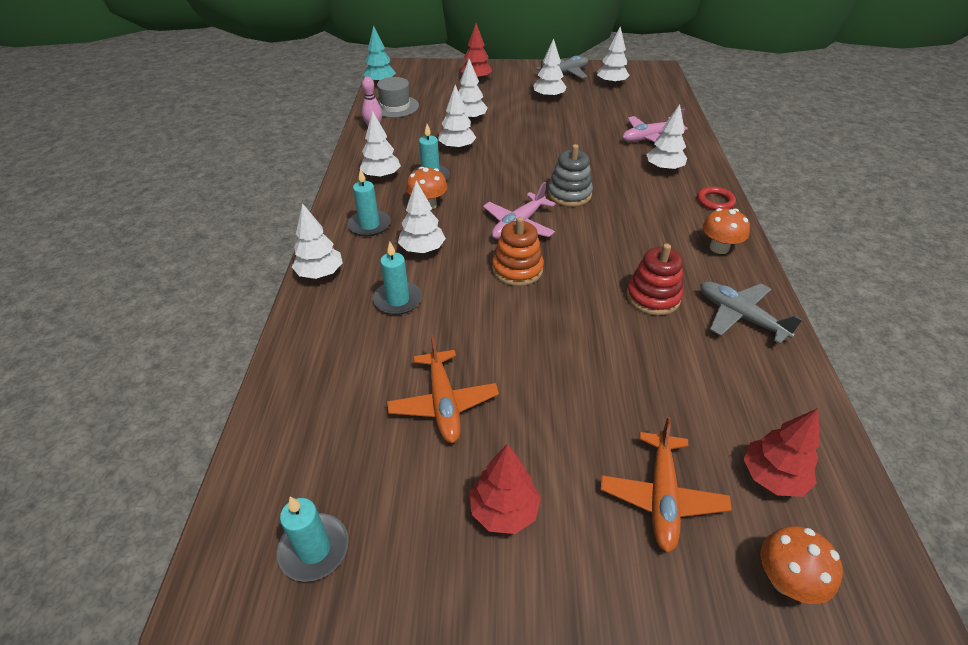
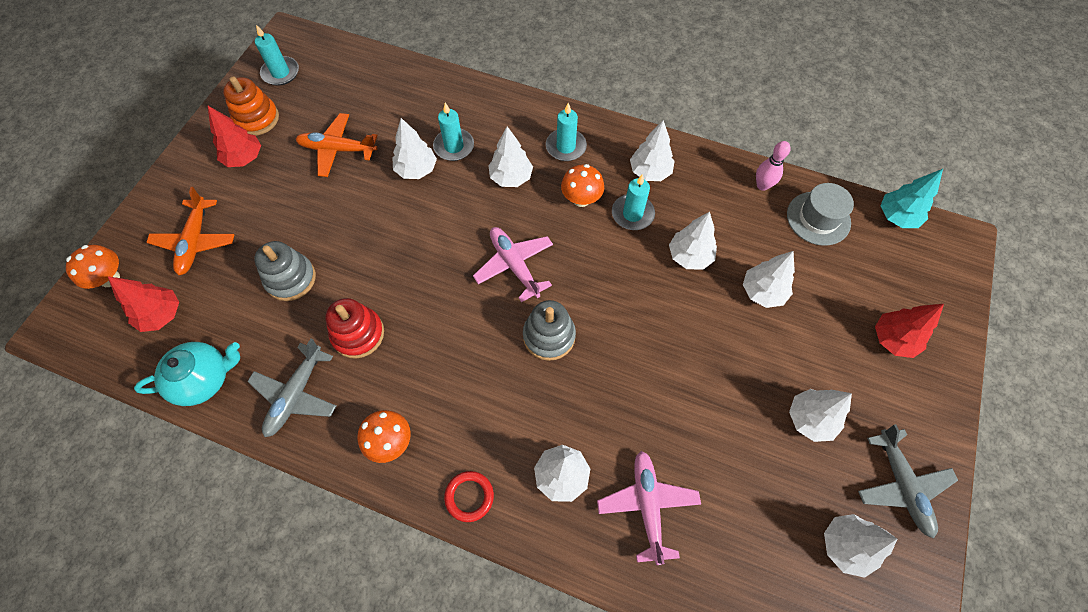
camera: 110 degrees right, 20 degrees up
white tree [292,203,343,279] -> white tree moved to [393,118,437,179]
orange stacking toy [492,217,544,286] -> orange stacking toy moved to [223,77,279,136]
orange plane [601,417,732,553] -> orange plane turned 120 degrees counterclockwise [146,187,235,275]
grey plane [700,281,803,344] -> grey plane turned 135 degrees clockwise [247,339,336,437]
none -> turquoise teapot [134,342,240,406]
none -> grey stacking toy [254,241,316,301]

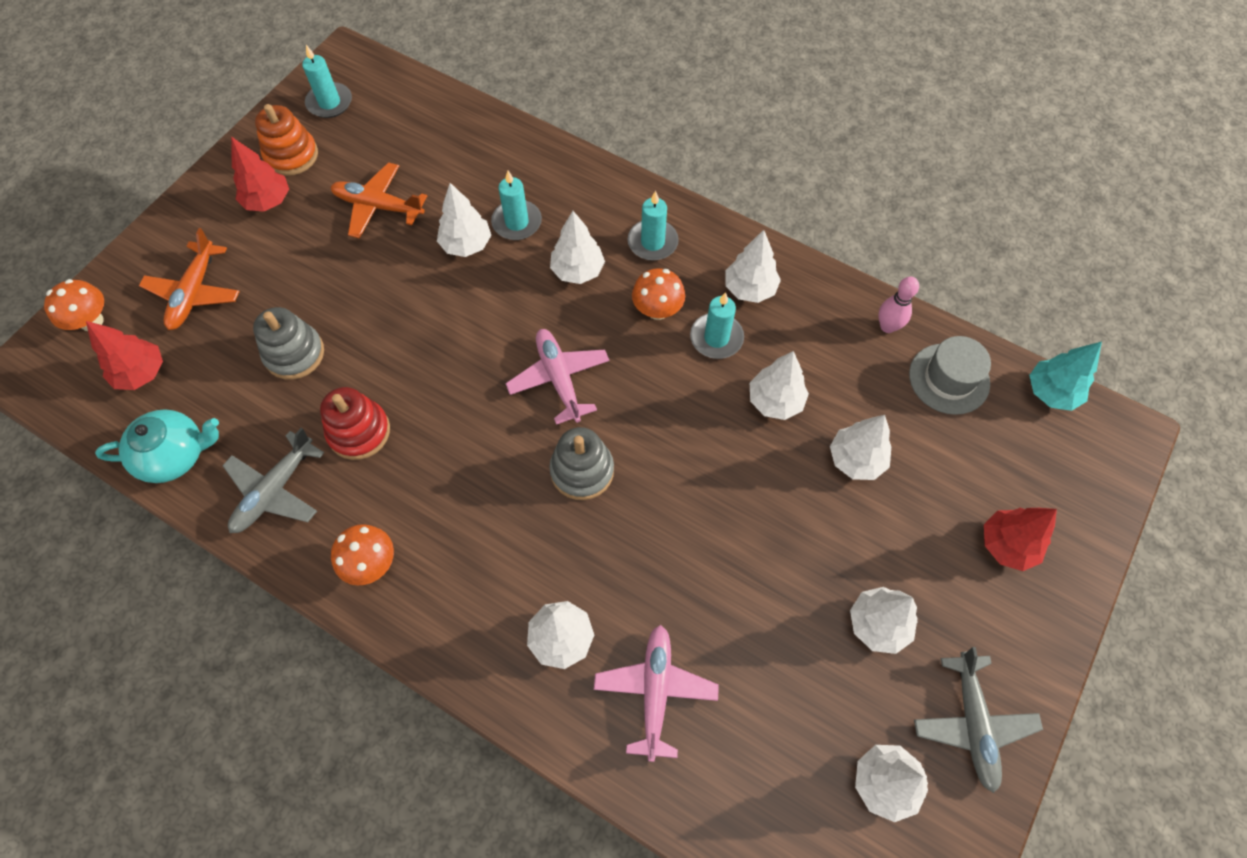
camera: 10 degrees right, 0 degrees up
red ring [444,471,494,522] -> none

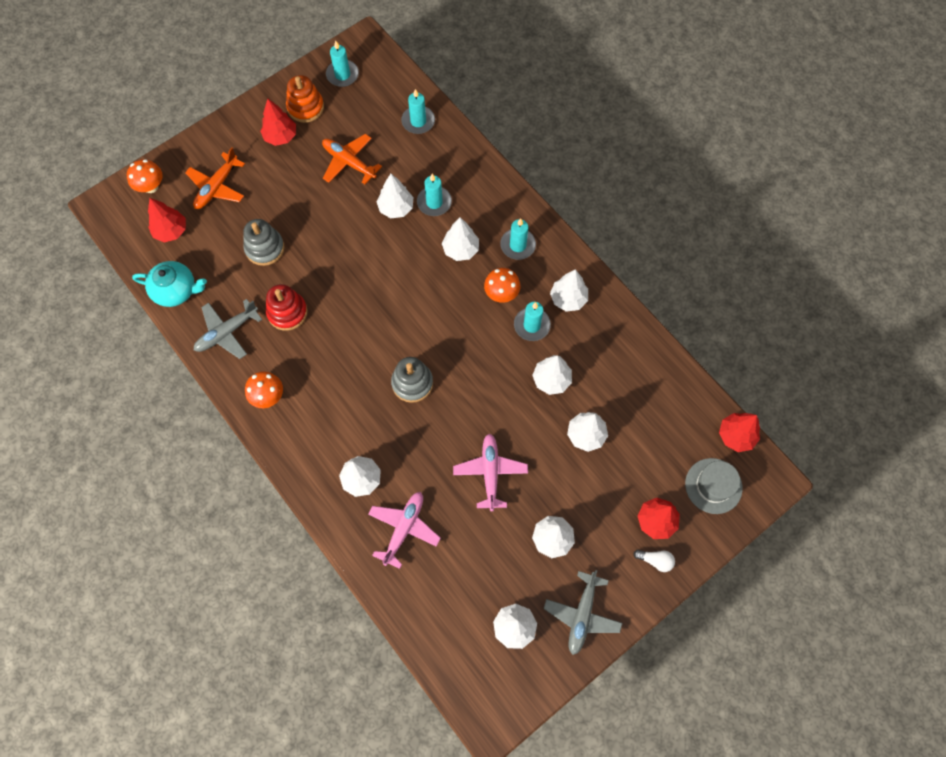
camera: 20 degrees right, 5 degrees up
pink plane [505,329,610,425] -> pink plane moved to [453,433,528,511]
pink bowling pin [878,277,919,333] -> none
grey hat [909,336,991,415] -> grey hat moved to [685,458,743,514]
turquoise tree [1029,342,1102,411] -> red tree [719,413,760,452]
none -> turquoise candle [401,89,435,134]
none -> white light bulb [633,550,675,572]

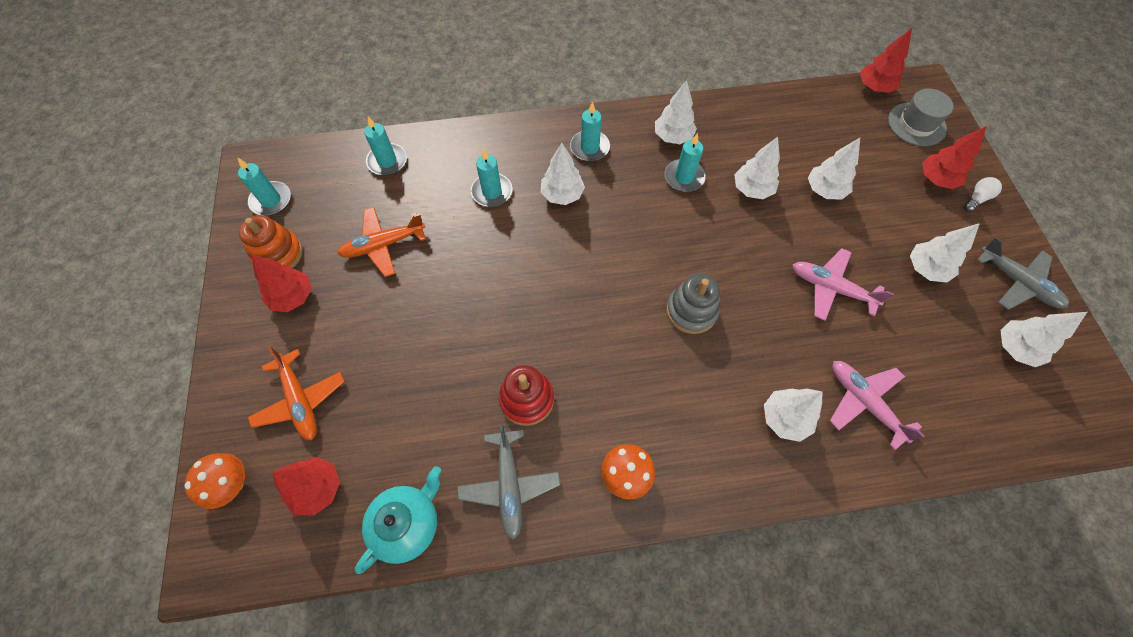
camera: 60 degrees left, 5 degrees down
grey stacking toy [243,219,284,266] -> none
white tree [376,174,413,218] -> none
orange mushroom [484,268,520,303] -> none

